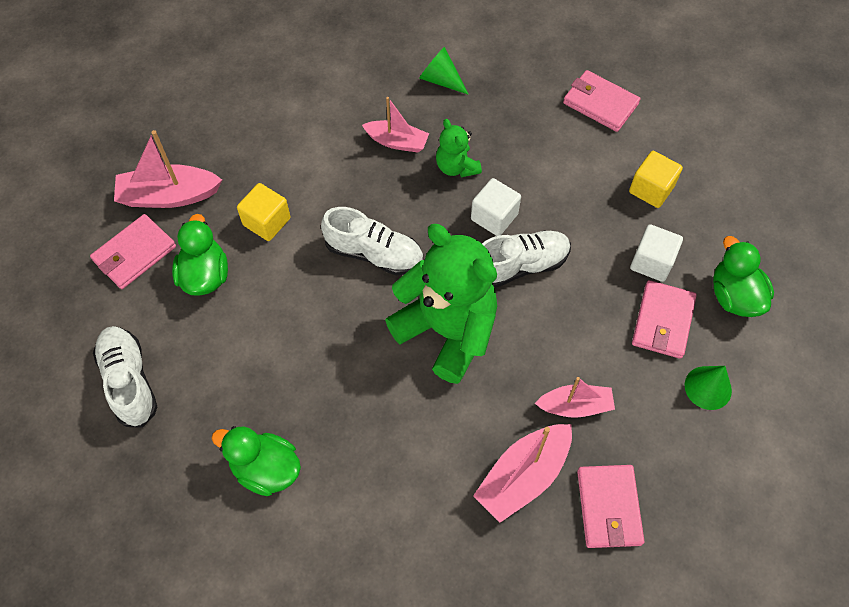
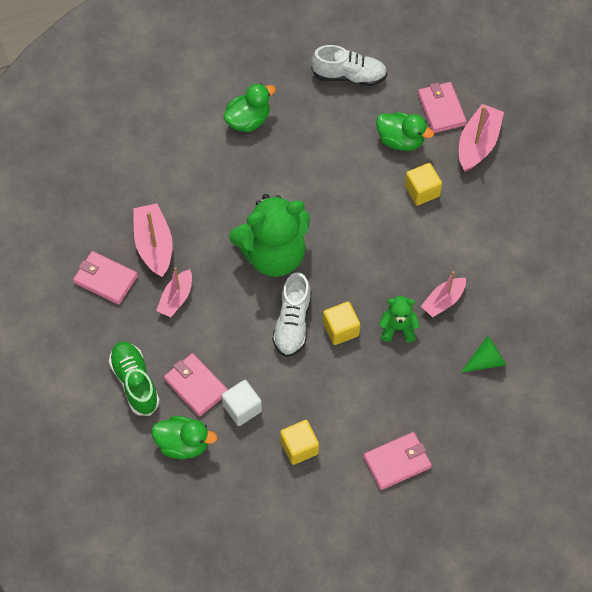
camera: 120 degrees right, 0 degrees up
white shoe [321,207,423,275] -> none
white cube [471,178,521,236] -> yellow cube [323,301,360,345]
green cone [685,366,732,410] -> green shoe [109,341,160,416]

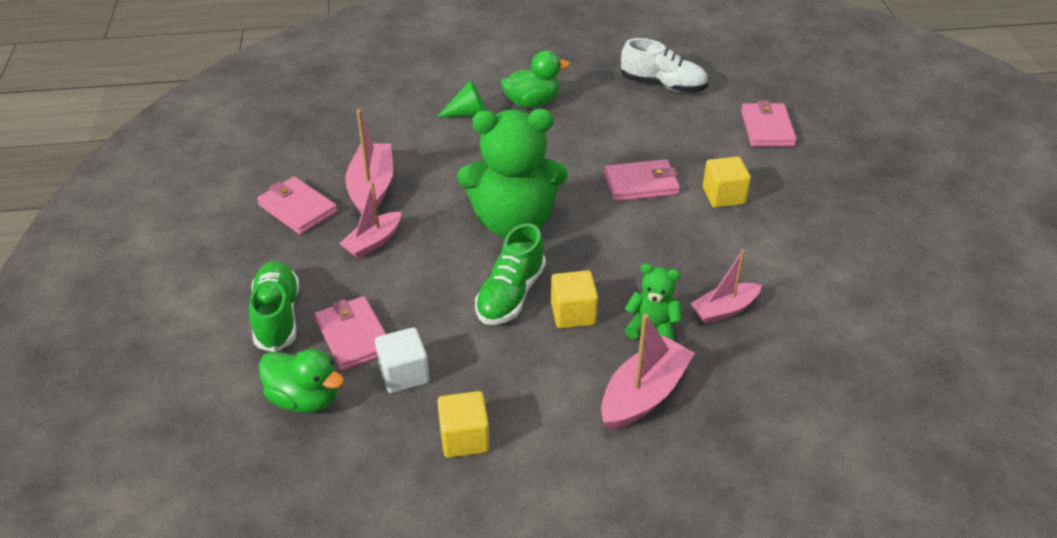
camera: 15 degrees right, 20 degrees down
white shoe [272,272,311,357] -> green shoe [475,223,546,325]
pink wallet [363,432,432,490] -> pink wallet moved to [604,159,680,202]
green duck [376,112,434,151] -> none
pink boat [459,104,504,172] -> pink boat moved to [601,314,695,431]
green cone [461,336,506,373] -> green cone moved to [437,80,486,117]

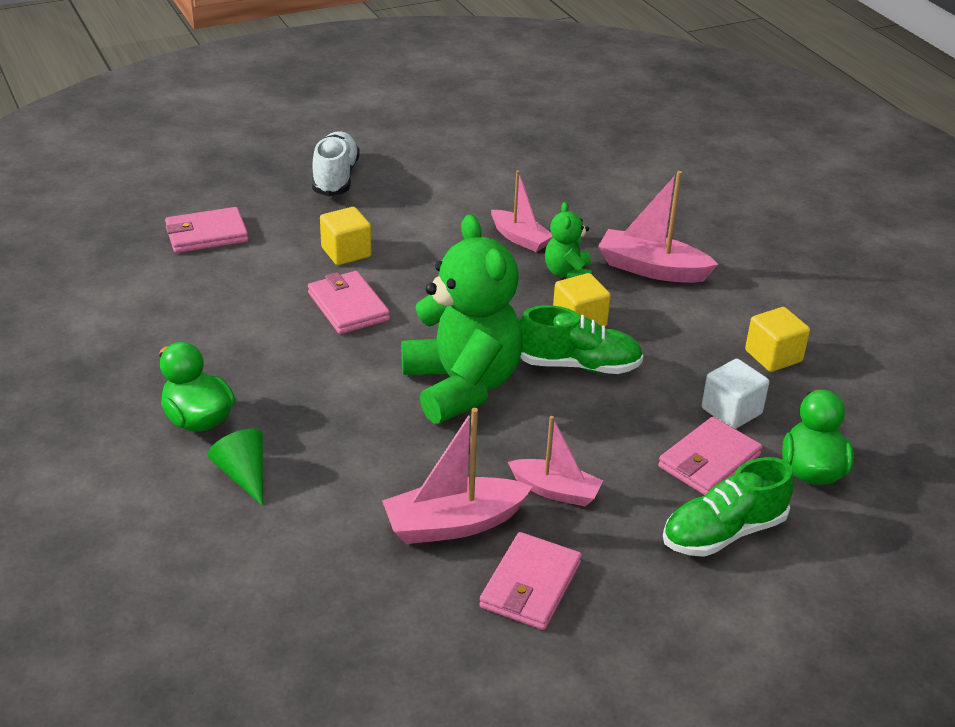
camera: 110 degrees left, 5 degrees down
white shoe [621,38,708,93] -> white shoe moved to [312,131,360,197]

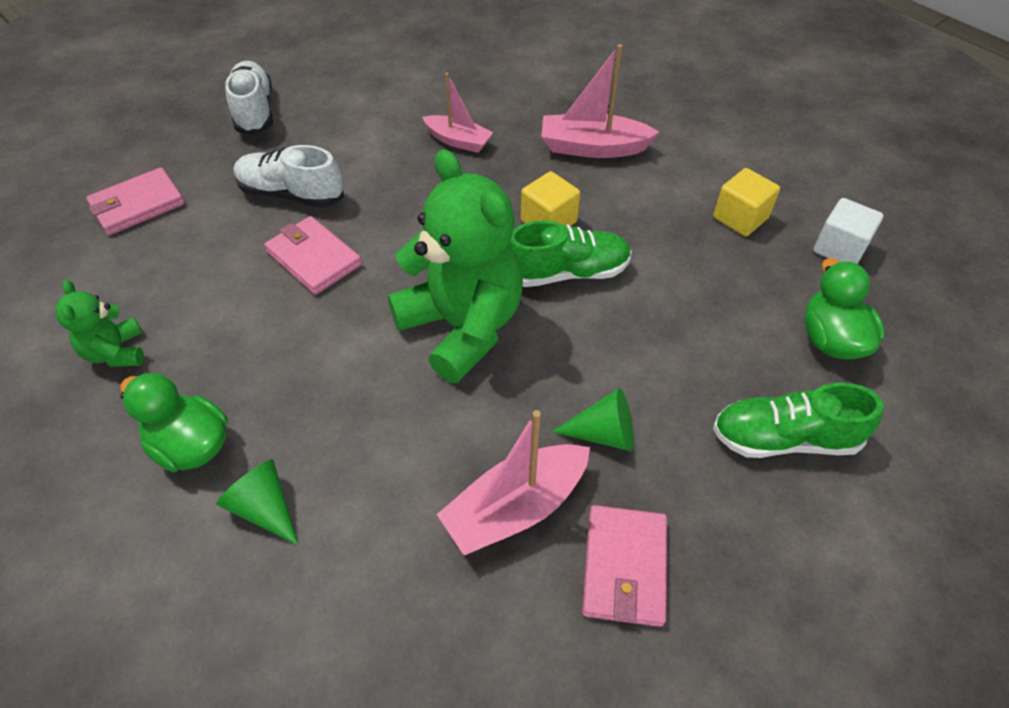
camera: 15 degrees left, 15 degrees up
yellow cube [320,207,372,265] -> white shoe [234,145,344,208]
pink boat [508,416,603,506] -> green cone [551,388,634,451]
green teddy bear [545,202,593,279] -> green teddy bear moved to [55,280,144,367]
pink wallet [658,417,762,495] -> none
green shoe [663,457,794,557] -> green shoe turned 45 degrees clockwise [713,382,884,458]
white cube [702,359,769,429] -> white cube moved to [813,198,884,264]

